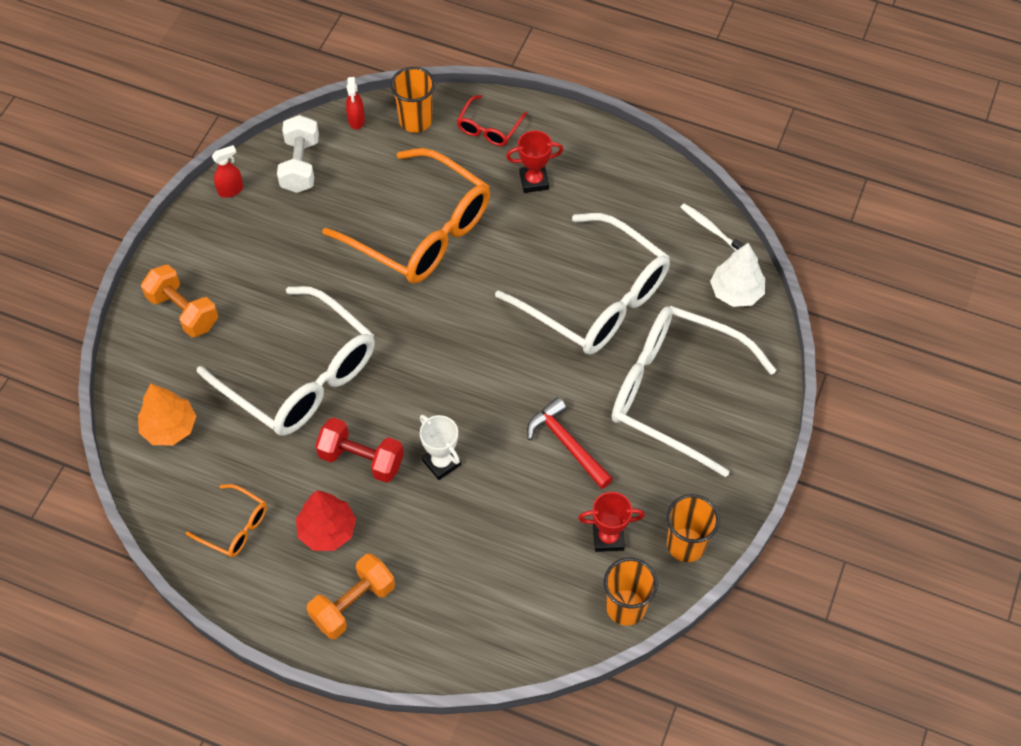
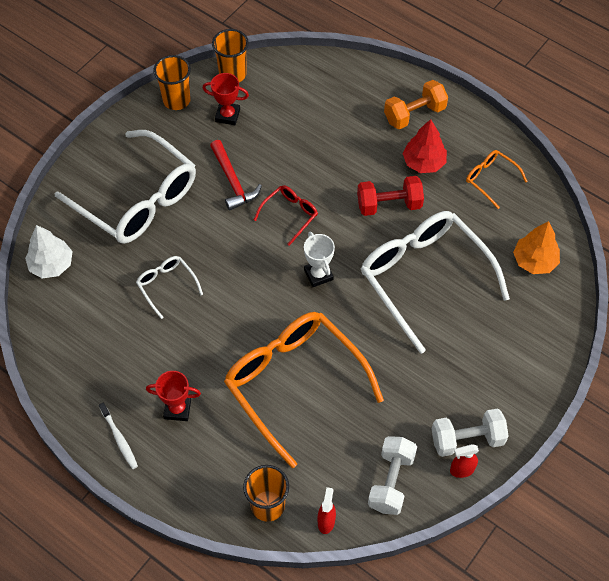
camera: 165 degrees left, 0 degrees up
orange dumbbell [141,265,218,337] -> none
red dumbbell [315,417,404,483] -> red dumbbell turned 45 degrees counterclockwise [357,176,424,216]
white trophy [420,415,461,480] -> white trophy moved to [304,232,335,287]
red glasses [457,95,527,146] -> red glasses moved to [254,185,318,246]
white glasses [495,213,670,355] -> white glasses [136,256,203,319], size x0.44
white toothbrush [681,203,744,251] -> white toothbrush moved to [99,403,138,469]
none -> white dumbbell [432,408,509,457]

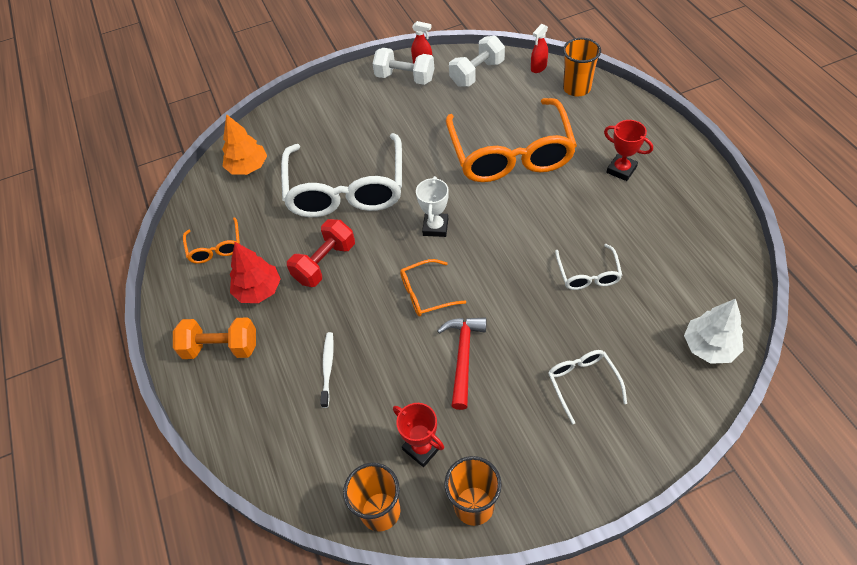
camera: 145 degrees left, 5 degrees down
white glasses [55,130,196,244] -> white glasses [548,350,627,425], size x0.44
white toothbrush [99,403,138,469] -> white toothbrush moved to [320,332,334,408]
red glasses [254,185,318,246] -> orange glasses [400,259,466,316]
red dumbbell [357,176,424,216] -> red dumbbell turned 75 degrees counterclockwise [287,219,355,287]

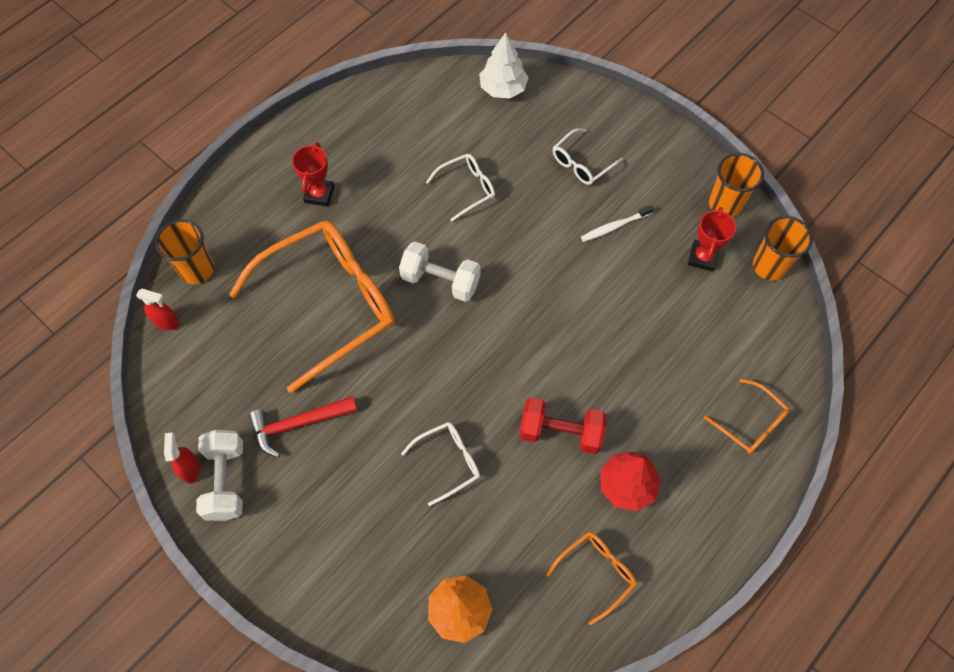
camera: 120 degrees left, 10 degrees up
orange dumbbell [173,317,256,359] -> none
white glasses [281,133,402,217] -> white glasses [401,422,480,506], size x0.44
white toothbrush [320,332,334,408] -> white toothbrush moved to [581,205,654,242]
orange glasses [400,259,466,316] -> orange glasses moved to [704,379,789,454]
white trophy [416,176,448,237] -> none
red hammer [437,318,487,410] -> red hammer moved to [248,396,357,458]
white dumbbell [449,36,505,87] -> white dumbbell moved to [399,242,481,302]

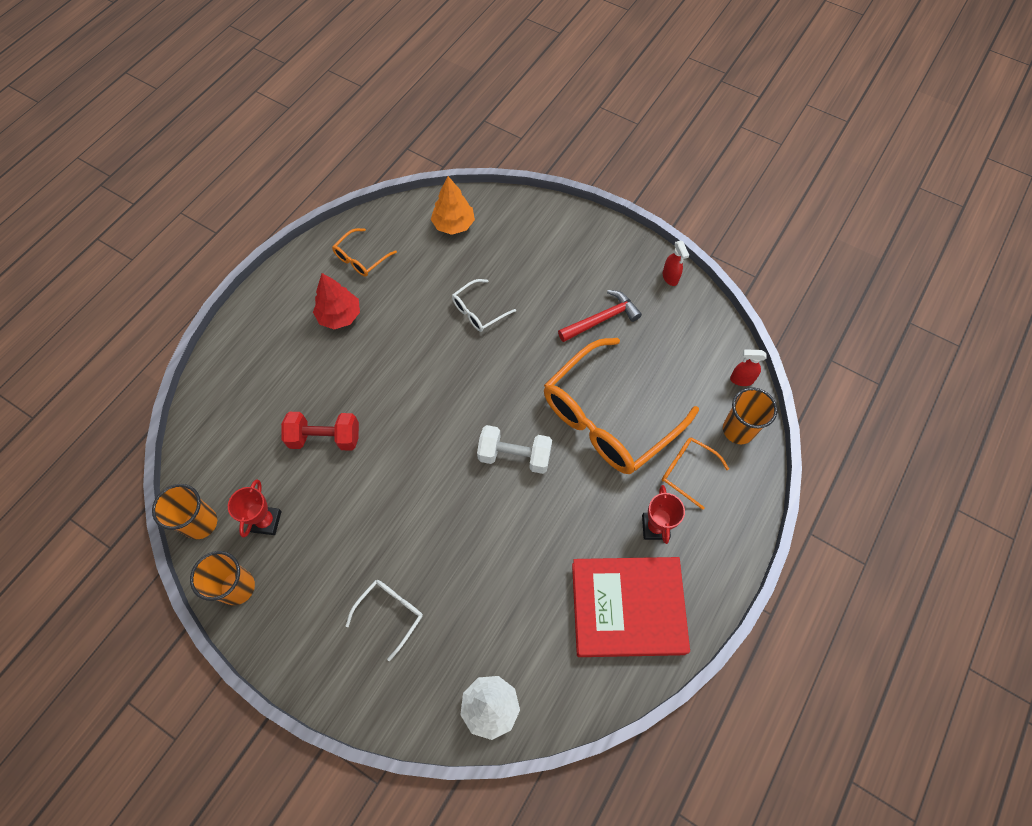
camera: 170 degrees right, 0 degrees up
white dumbbell [196,430,243,521] -> none
white glasses [426,154,495,221] -> none
red dumbbell [520,397,607,454] -> red dumbbell moved to [281,412,359,451]
white toothbrush [581,205,654,242] -> none
orange glasses [704,379,789,454] -> orange glasses moved to [662,437,729,510]
none -> red book [572,557,690,657]

